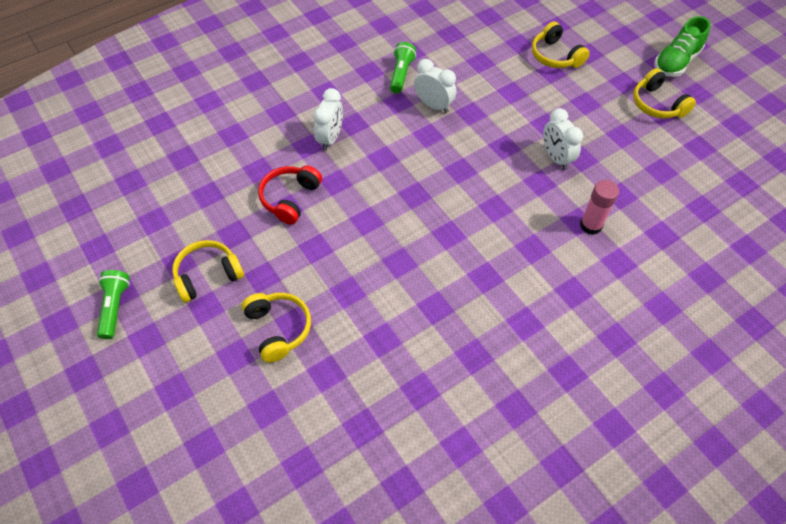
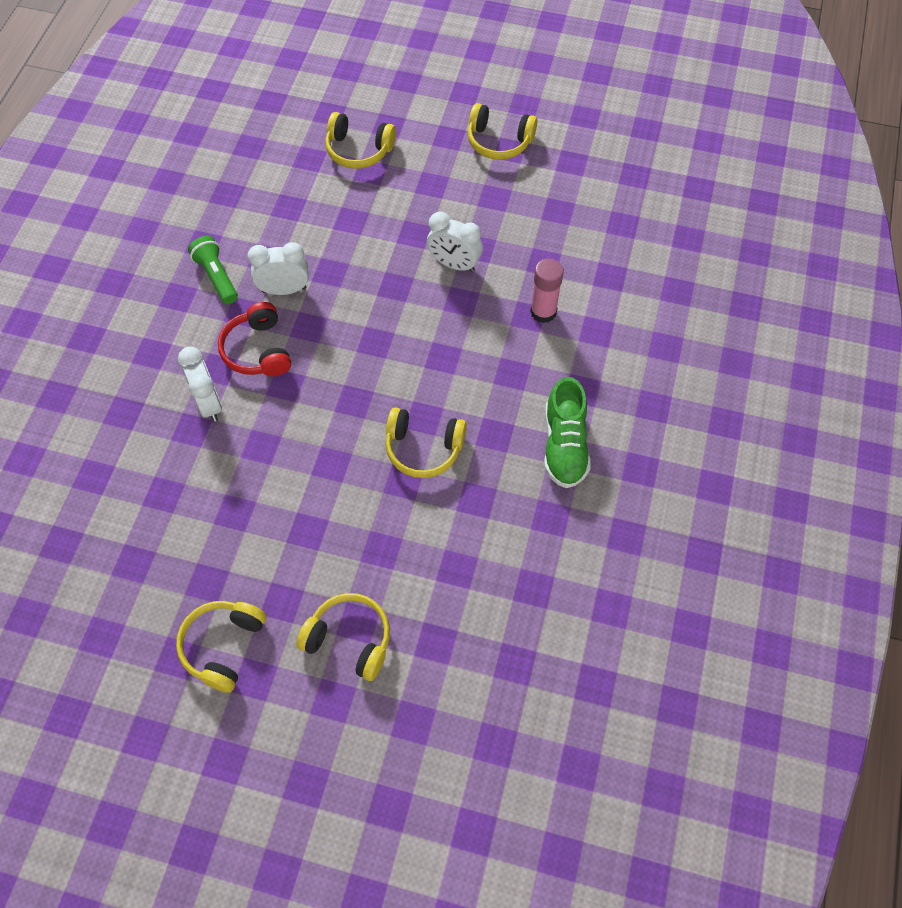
camera: 40 degrees left, 5 degrees up
green flashlight [97,270,130,339] -> none
red headphones [258,166,322,225] -> red headphones moved to [218,302,291,377]
green shoe [654,16,711,77] -> green shoe moved to [544,377,591,488]
none -> yellow headphones [386,407,467,478]

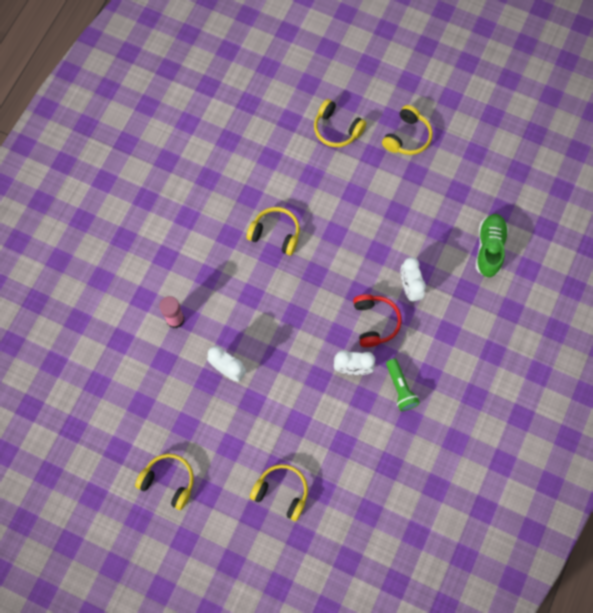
camera: 170 degrees left, 10 degrees up
green shoe [544,377,591,488] -> green shoe moved to [476,214,509,278]

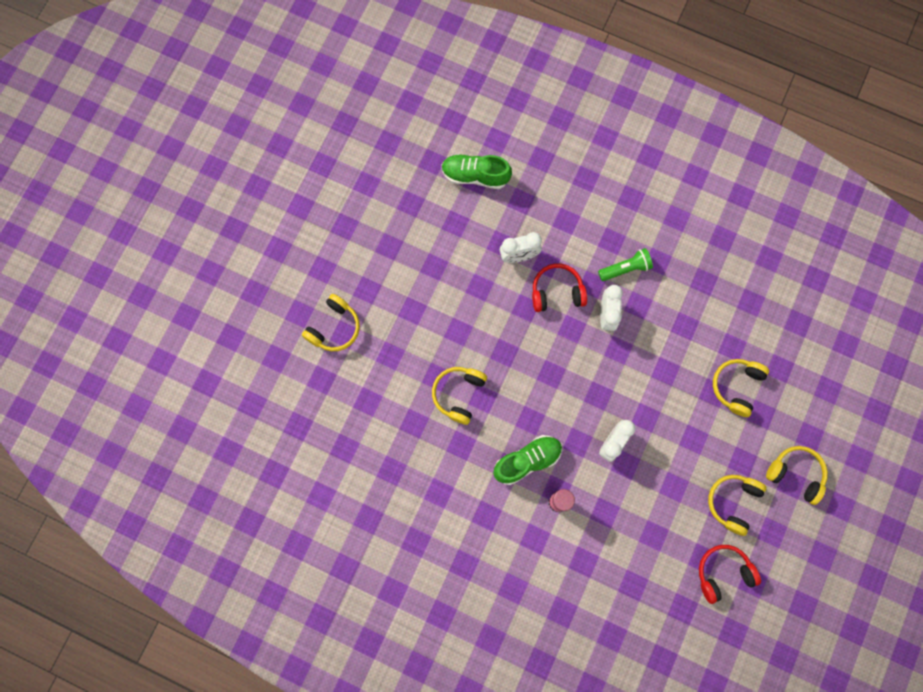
camera: 90 degrees left, 5 degrees up
yellow headphones [382,105,433,155] -> yellow headphones moved to [766,446,828,505]
none -> green shoe [493,435,562,485]
none -> red headphones [699,545,761,604]

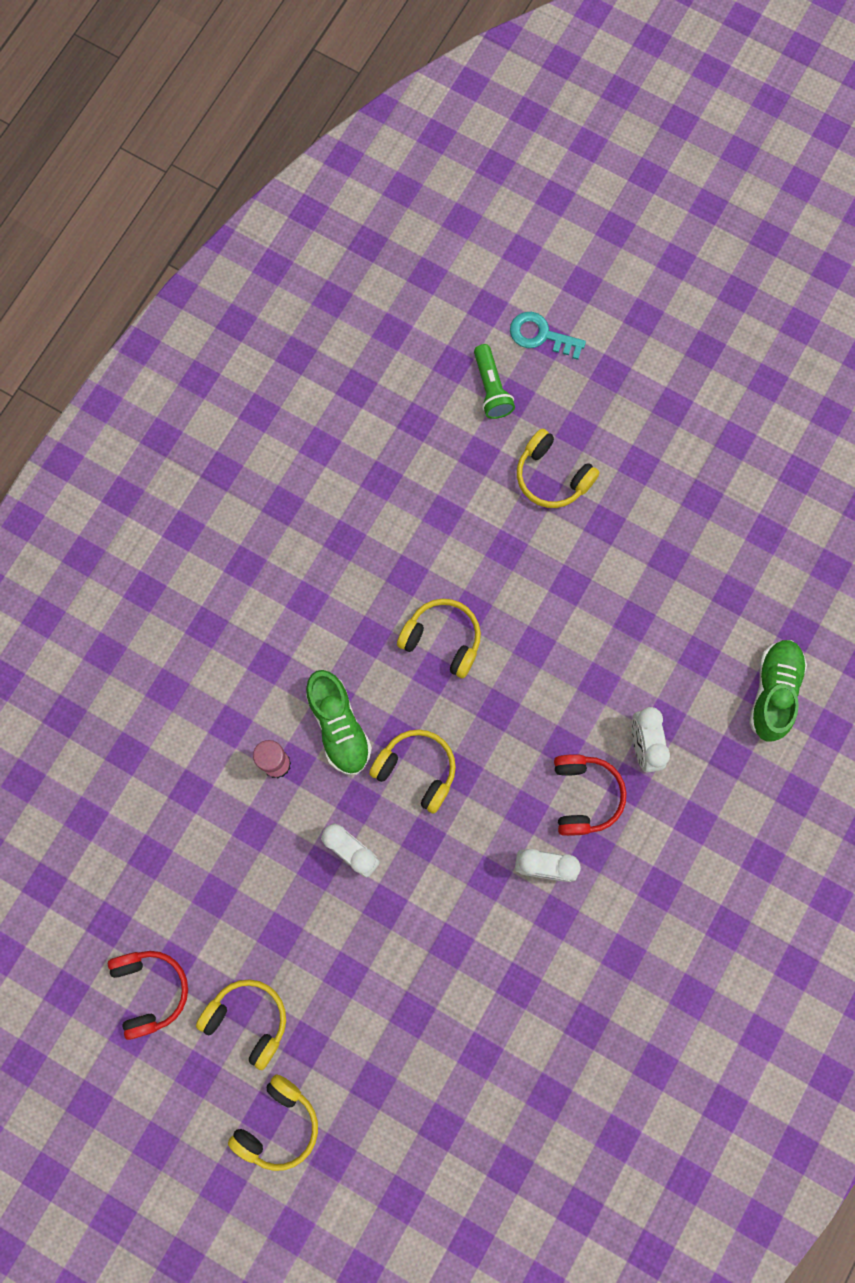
camera: 95 degrees right, 0 degrees up
green flashlight [598,248,653,281] -> green flashlight moved to [474,344,515,419]
yellow headphones [713,359,769,417] -> yellow headphones moved to [369,729,456,814]
none -> turquoise key [510,312,586,360]

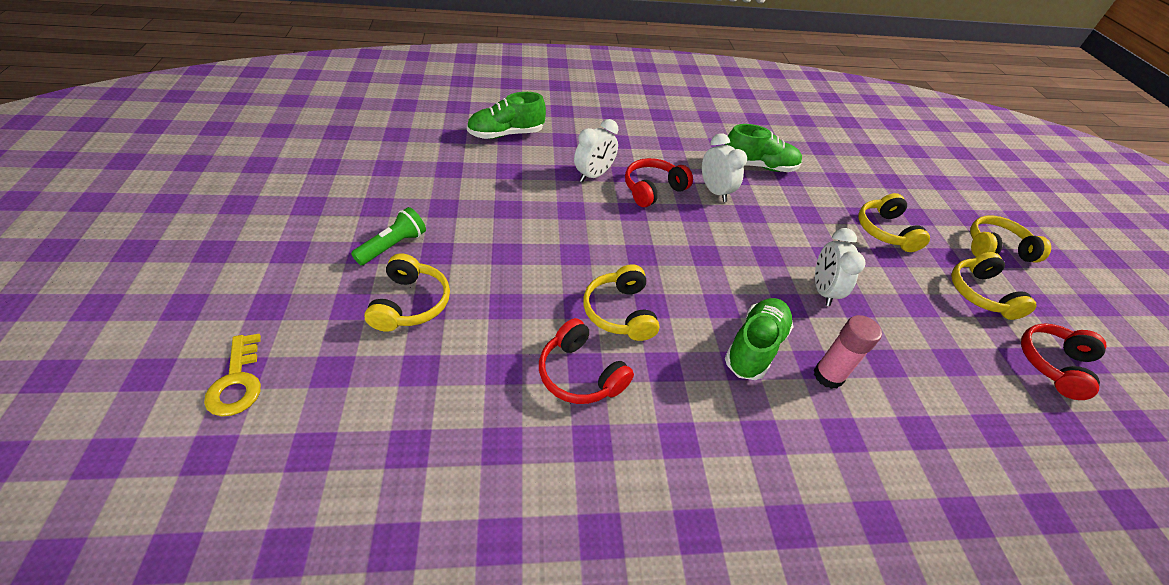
camera: 130 degrees left, 30 degrees down
yellow headphones [369,729,456,814] -> yellow headphones moved to [859,193,930,252]
green flashlight [474,344,515,419] -> green flashlight moved to [351,207,426,265]
turquoise key [510,312,586,360] -> yellow key [204,334,261,416]
none -> red headphones [539,318,634,404]
none -> green shoe [725,124,802,172]

